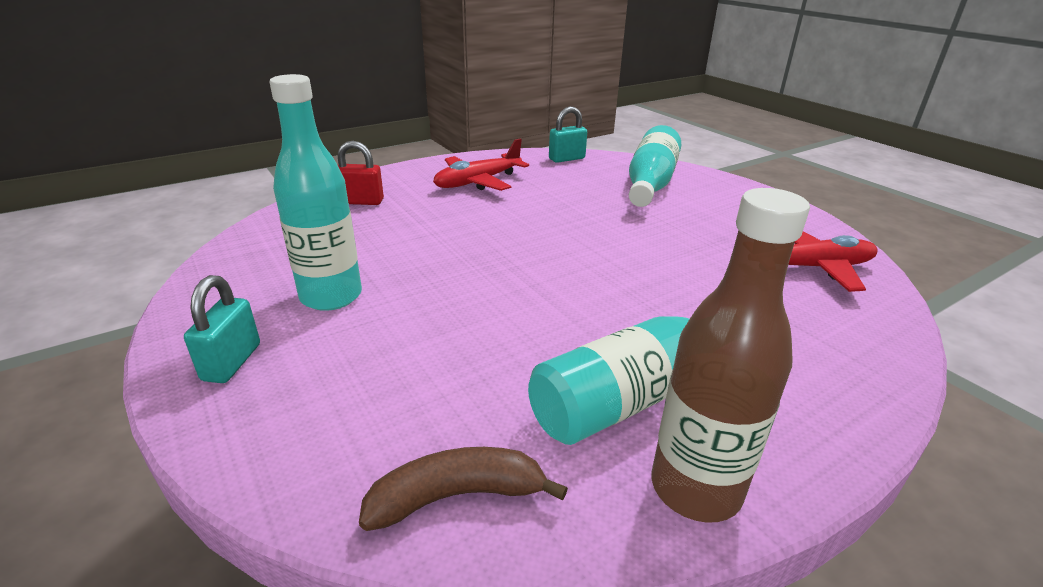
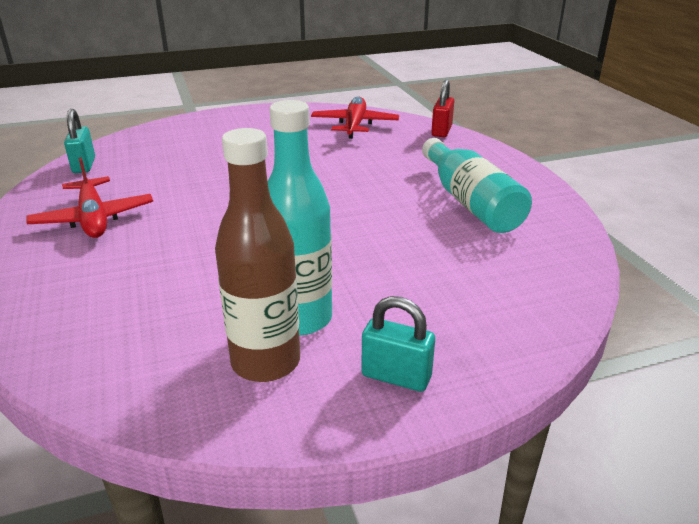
camera: 75 degrees left, 0 degrees up
red padlock [338,141,384,205] -> red padlock moved to [431,80,454,137]
brown banana [359,447,568,531] -> none
turquoise bottle [629,125,681,207] -> none
brown bottle [652,188,810,523] -> brown bottle moved to [215,128,300,382]

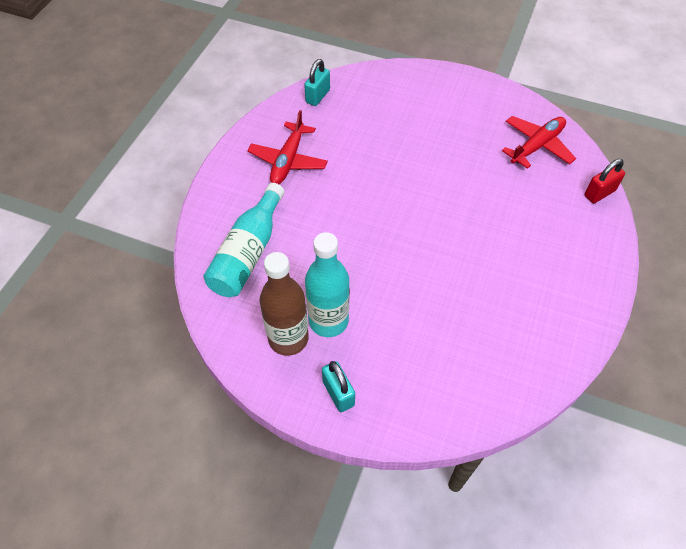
camera: 40 degrees right, 25 degrees up
turquoise bottle [422,138,532,233] -> turquoise bottle moved to [204,183,285,297]

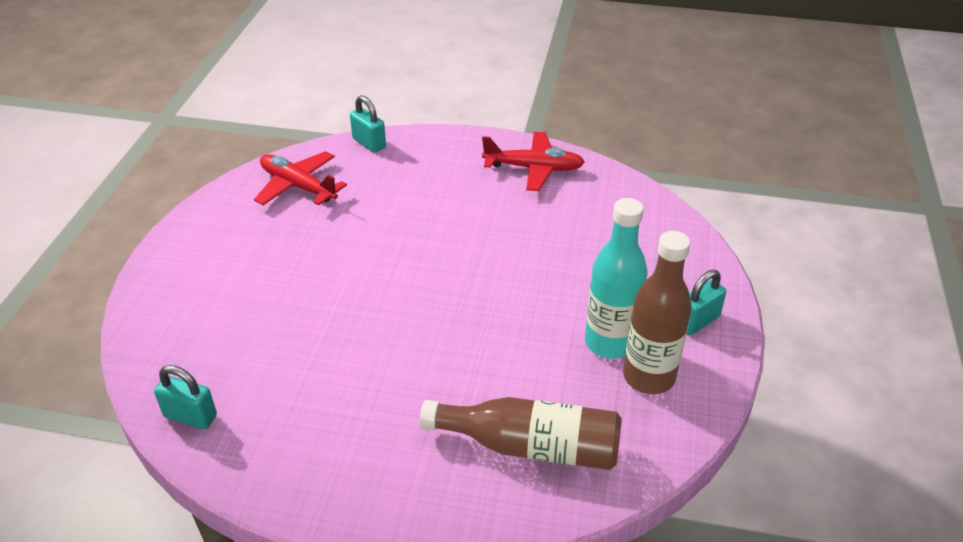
camera: 100 degrees left, 15 degrees down
turquoise bottle [204,183,285,297] -> brown bottle [420,397,622,470]
red plane [247,110,328,184] -> red plane moved to [482,132,585,191]
red padlock [584,159,625,203] -> turquoise padlock [350,95,386,153]

